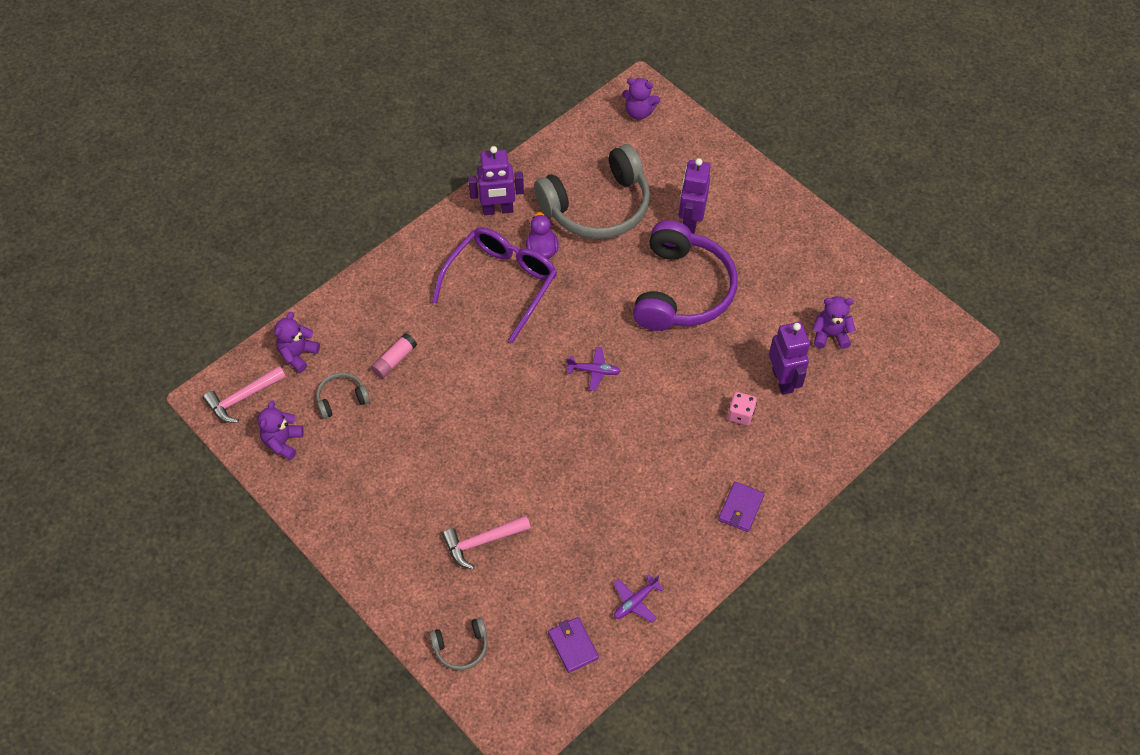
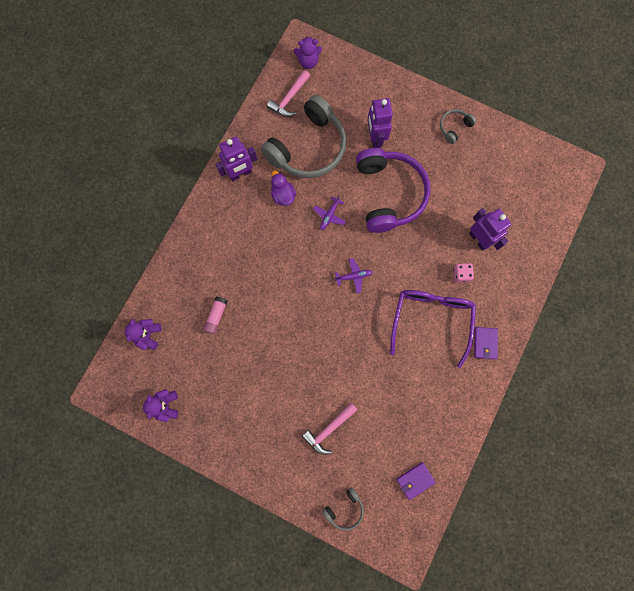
camera: 20 degrees left, 20 degrees up
pink hammer [203,366,286,423] -> pink hammer moved to [267,70,310,117]
grey headphones [316,373,370,419] -> grey headphones moved to [440,109,476,144]
purple glasses [432,227,557,343] -> purple glasses moved to [390,290,476,368]
purple wallet [548,617,599,673] -> purple wallet turned 75 degrees counterclockwise [396,462,436,500]
purple plane [614,574,664,622] -> purple plane moved to [313,195,346,230]
purple teddy bear [813,296,856,349] -> none

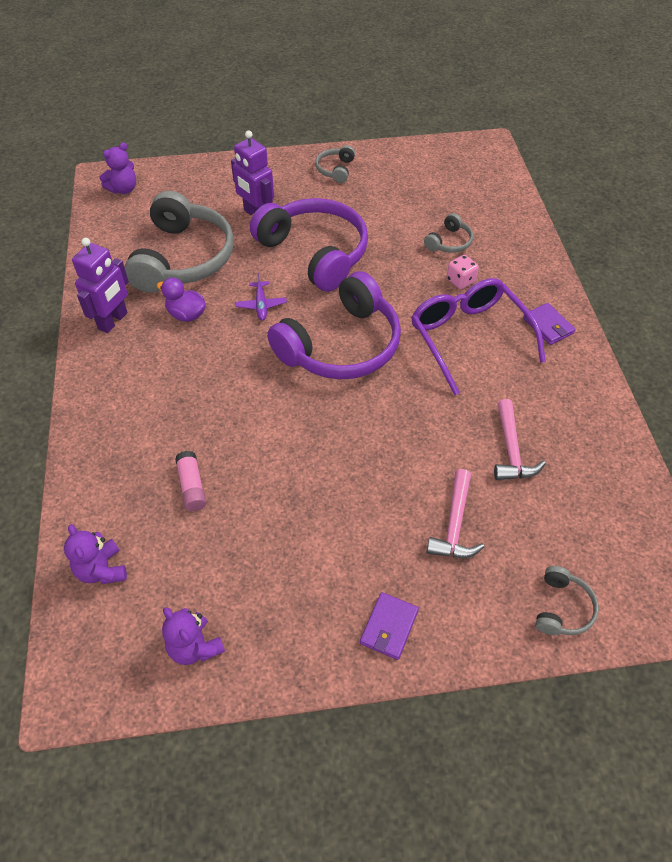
camera: 35 degrees left, 25 degrees down
pink hammer [267,70,310,117] -> pink hammer moved to [494,399,546,480]
purple plane [335,258,373,293] -> purple headphones [267,271,401,379]
purple wallet [396,462,436,500] -> purple wallet moved to [360,592,419,660]
purple robot [469,208,511,251] -> grey headphones [424,213,473,253]

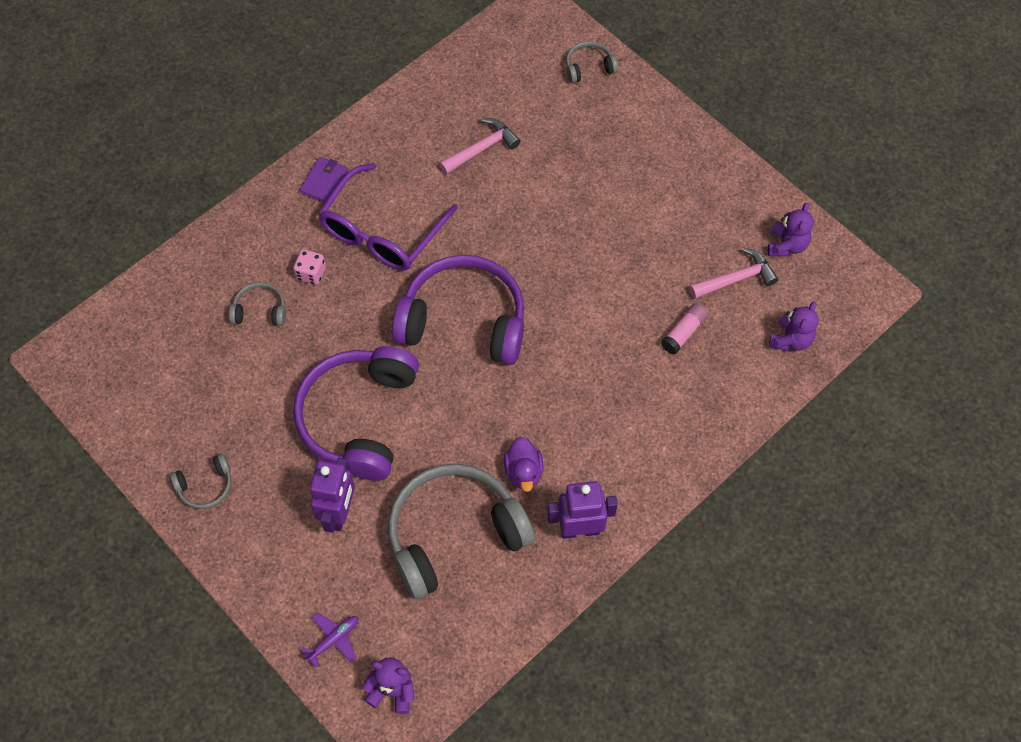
camera: 125 degrees left, 10 degrees up
purple plane [235,273,287,320] -> purple plane moved to [301,613,358,668]
purple wallet [360,592,419,660] -> none
pink hammer [426,469,484,558] -> pink hammer moved to [690,248,778,299]

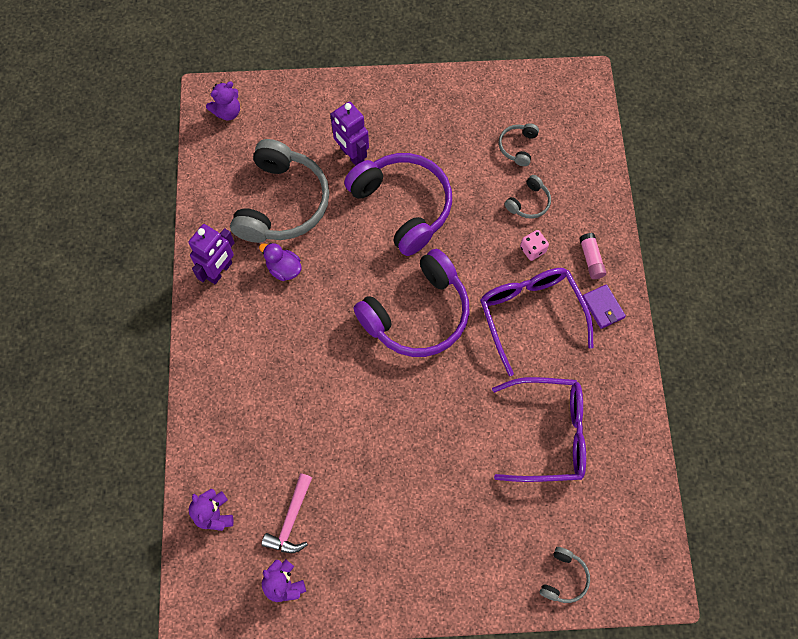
camera: 130 degrees right, 5 degrees up
grey headphones [170,454,231,509] -> grey headphones moved to [499,123,539,166]
purple plane [301,613,358,668] -> none
pink hammer [439,118,520,174] -> purple glasses [492,377,586,482]
pink glue stick [661,303,708,354] -> pink glue stick moved to [579,233,606,279]

